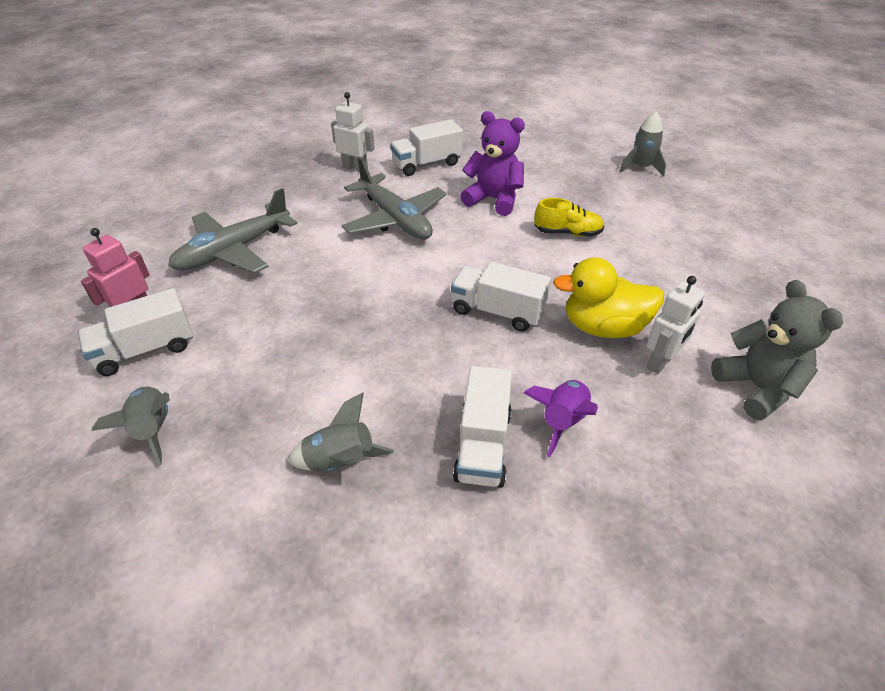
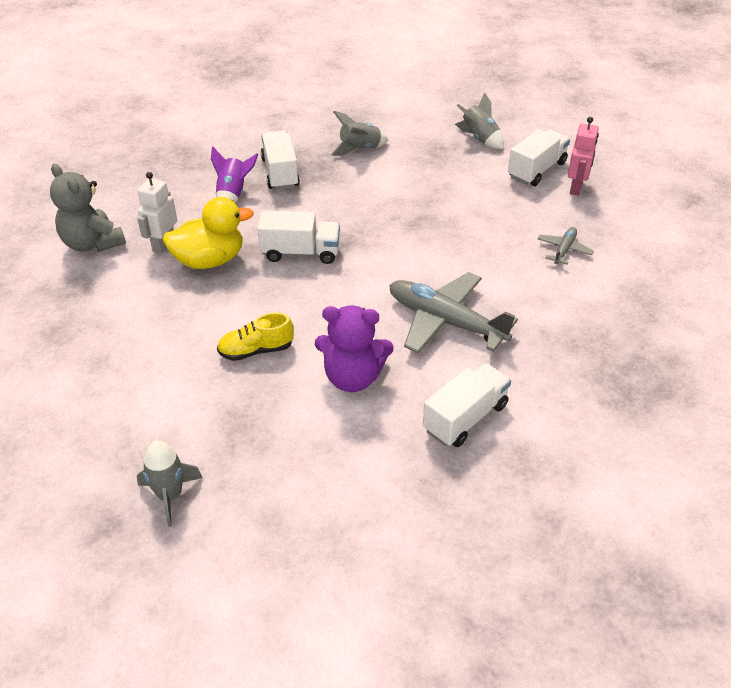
camera: 160 degrees right, 0 degrees up
grey plane [168,188,297,274] -> grey plane [538,227,594,265], size x0.48
white robot [331,92,375,172] -> none

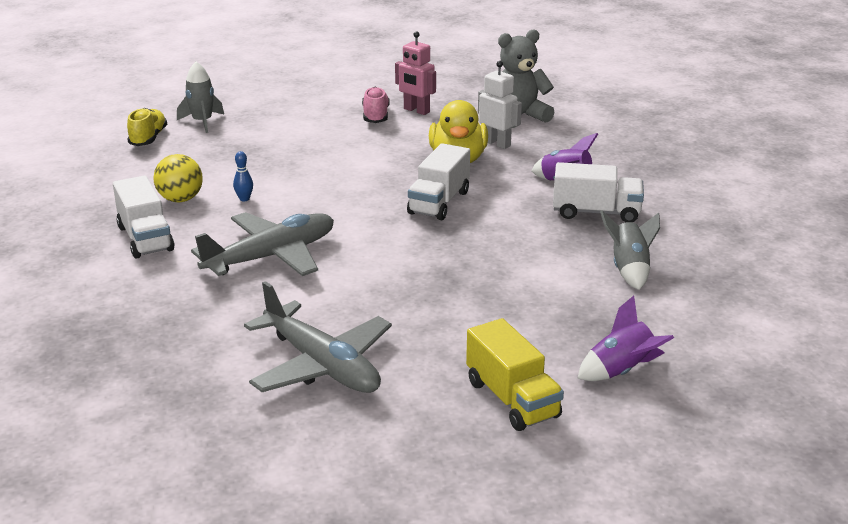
camera: 110 degrees right, 15 degrees down
yellow shoe [217,312,294,361] -> yellow shoe moved to [127,108,167,146]
purple teddy bear [315,305,394,392] -> blue bowling pin [233,151,253,201]
grey rocket [455,93,504,149] -> purple rocket [577,296,674,381]
white truck [508,129,570,186] -> yellow truck [466,318,564,431]
grey plane [538,227,594,265] -> grey plane [244,281,392,393], size x2.08
pink robot [568,117,599,196] -> pink robot moved to [395,31,436,115]
none -> yellow ball [153,154,203,202]
none -> pink shoe [362,87,390,123]

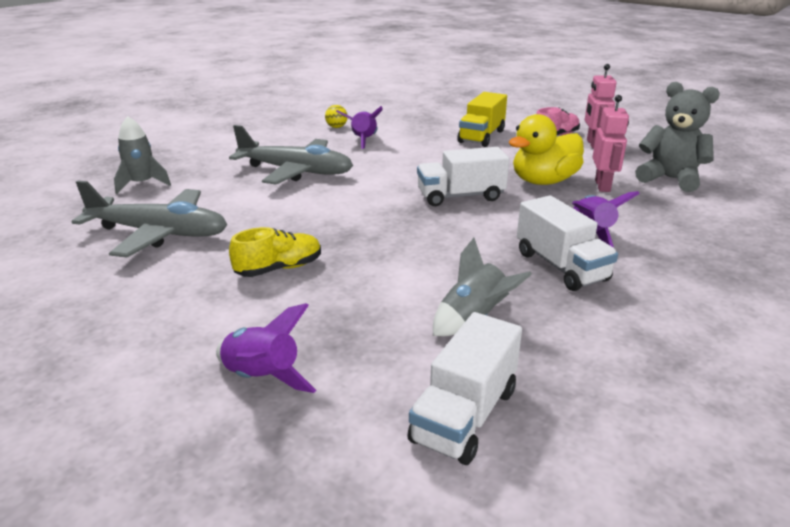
camera: 55 degrees right, 0 degrees up
white truck [113,175,175,259] -> white truck moved to [407,312,522,465]
yellow shoe [127,108,167,146] -> yellow shoe moved to [229,227,321,277]
yellow ball [153,154,203,202] -> yellow ball [325,105,347,128], size x0.61
grey rocket [177,62,224,133] -> grey rocket moved to [114,116,171,194]
blue bowling pin [233,151,253,201] -> purple rocket [336,106,382,149]
grey plane [244,281,392,393] -> grey plane turned 90 degrees counterclockwise [72,180,227,257]
yellow truck [466,318,564,431] -> yellow truck moved to [458,92,507,147]
white robot [478,61,522,149] -> pink robot [593,95,629,192]

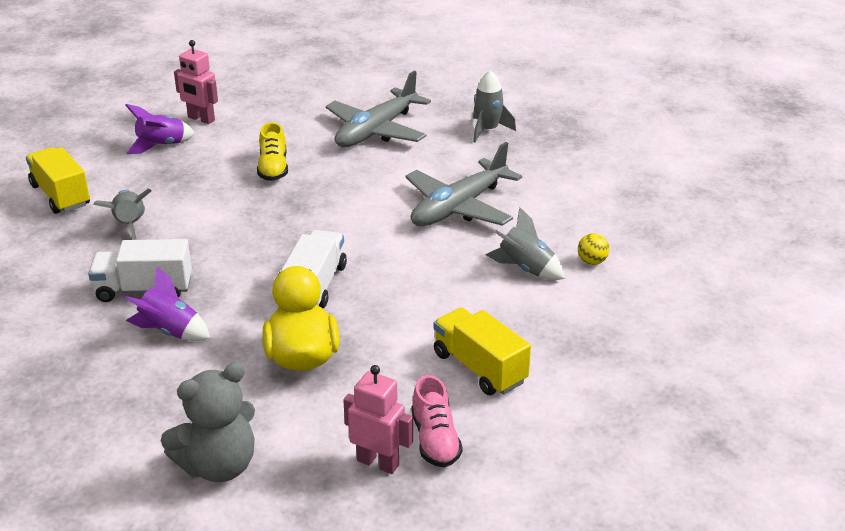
camera: 115 degrees right, 5 degrees up
purple rocket [336,106,382,149] -> grey rocket [485,208,565,280]
white truck [407,312,522,465] -> yellow truck [26,147,90,214]
pink robot [593,95,629,192] -> pink robot moved to [174,40,218,124]

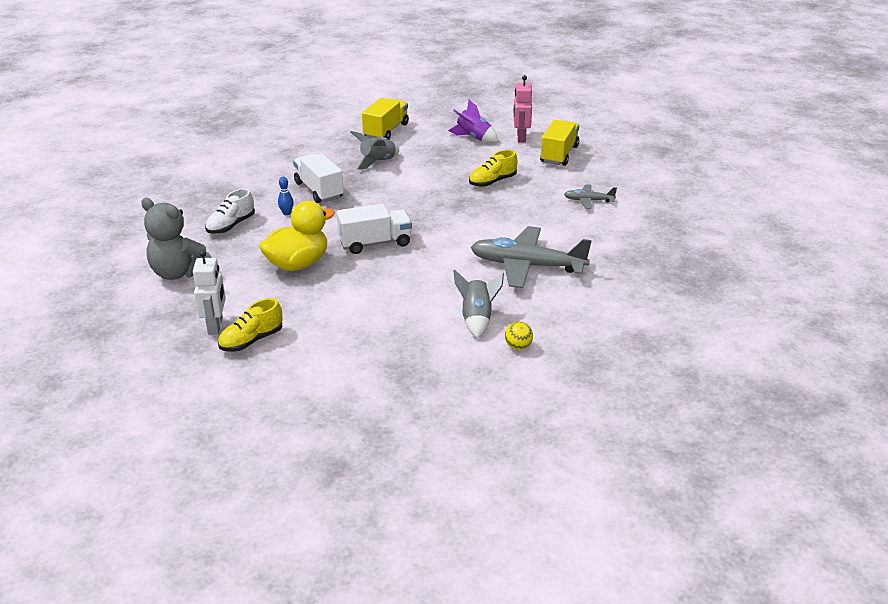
camera: 60 degrees right, 0 degrees up
purple rocket [124,266,210,341] -> blue bowling pin [278,177,294,215]
grey plane [326,71,431,147] -> grey plane [564,184,617,209], size x0.48
pink robot [343,365,413,474] -> white robot [193,250,226,335]
pink shoe [411,375,463,468] -> yellow shoe [218,298,283,352]
yellow truck [434,307,531,395] -> yellow truck moved to [540,120,579,166]
grey rocket [473,70,516,142] -> none
none -> white shoe [205,188,255,234]

